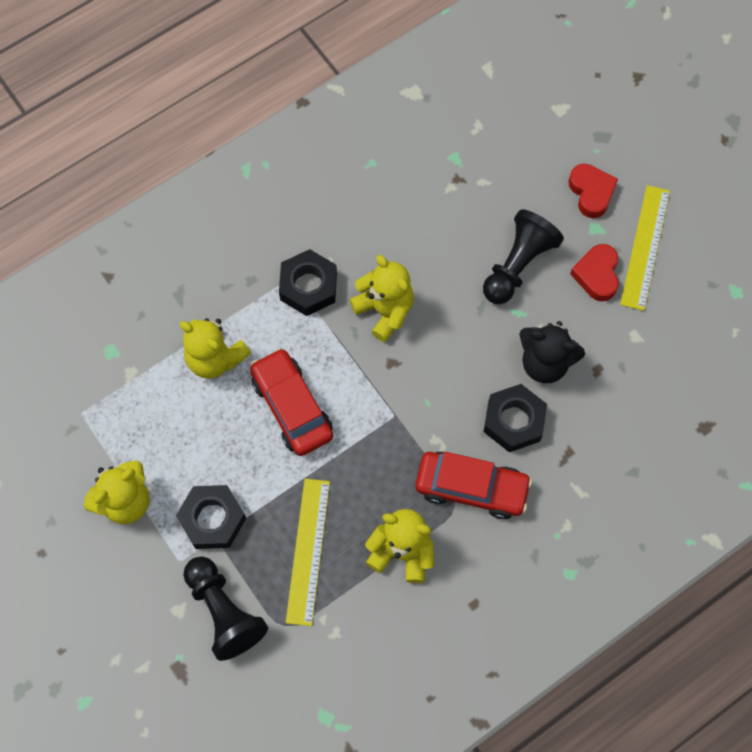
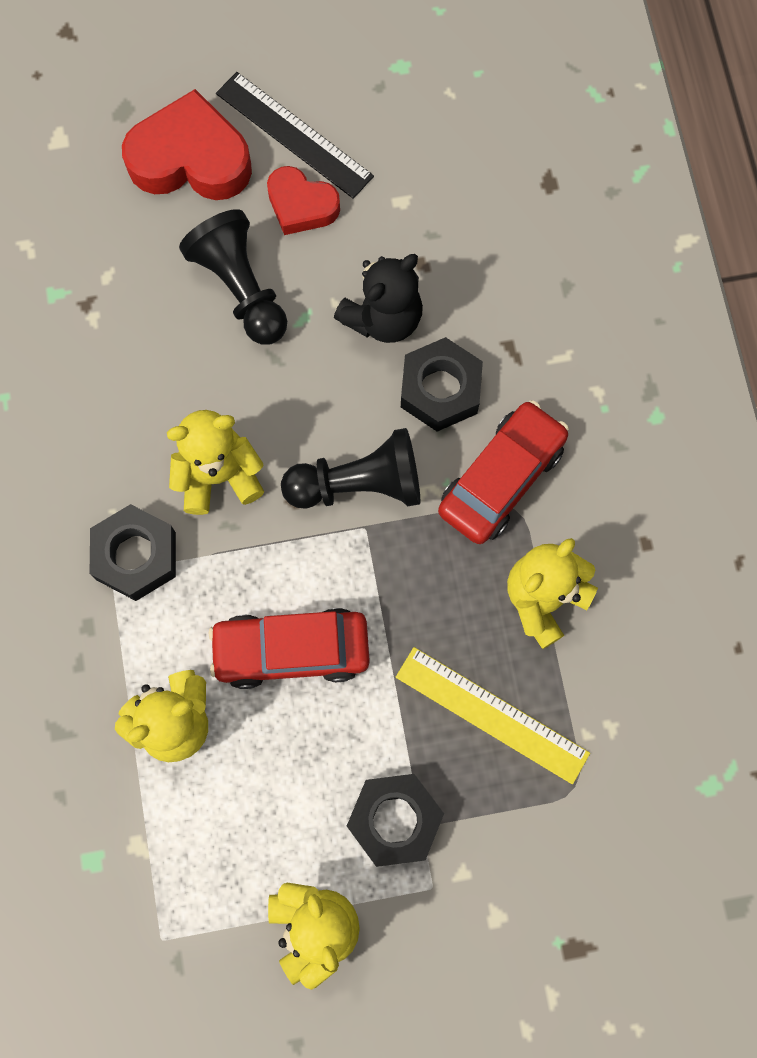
camera: 65 degrees left, 5 degrees up
black pawn [183,557,268,661] -> black pawn moved to [281,428,420,509]
red heart [568,164,618,218] -> red heart [122,89,252,200], size x1.66
yellow ruler [620,185,670,311] -> black ruler [216,72,374,199]

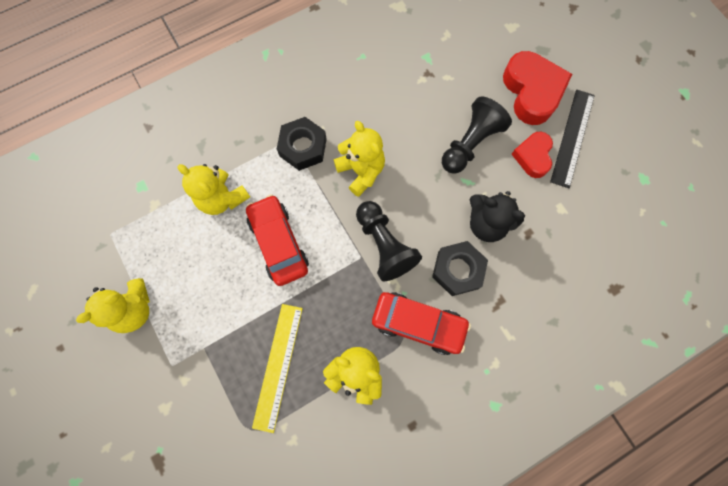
camera: 70 degrees right, 0 degrees up
black nut [347,774,444,867] -> none

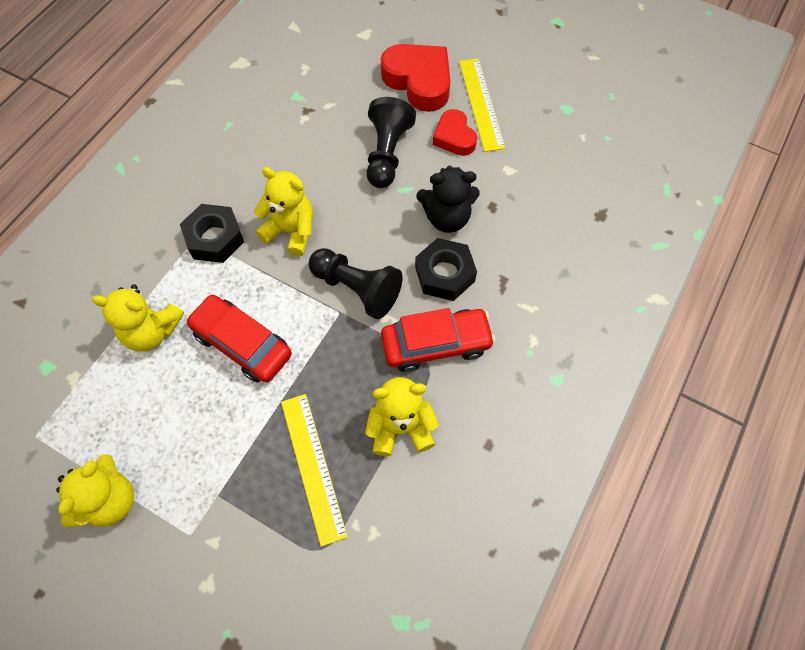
camera: 30 degrees left, 10 degrees down
black ruler [550,90,595,188] -> yellow ruler [459,58,505,152]

